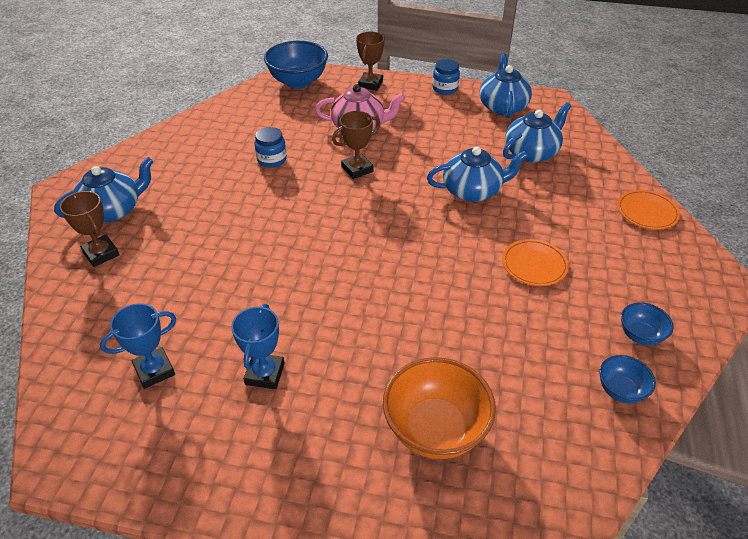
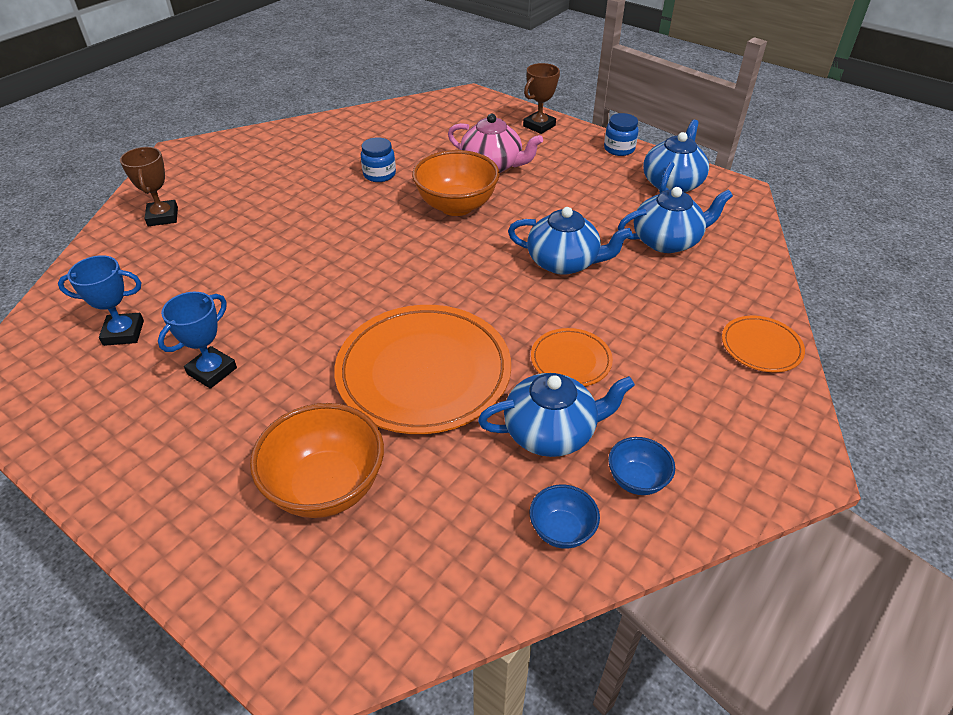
camera: 25 degrees right, 0 degrees up
blue teapot [54,157,154,223] -> blue teapot moved to [478,373,635,457]
blue bowl [264,41,328,89] -> none
brown trophy [332,111,380,179] -> orange bowl [412,150,500,216]
none -> orange plate [334,305,511,434]

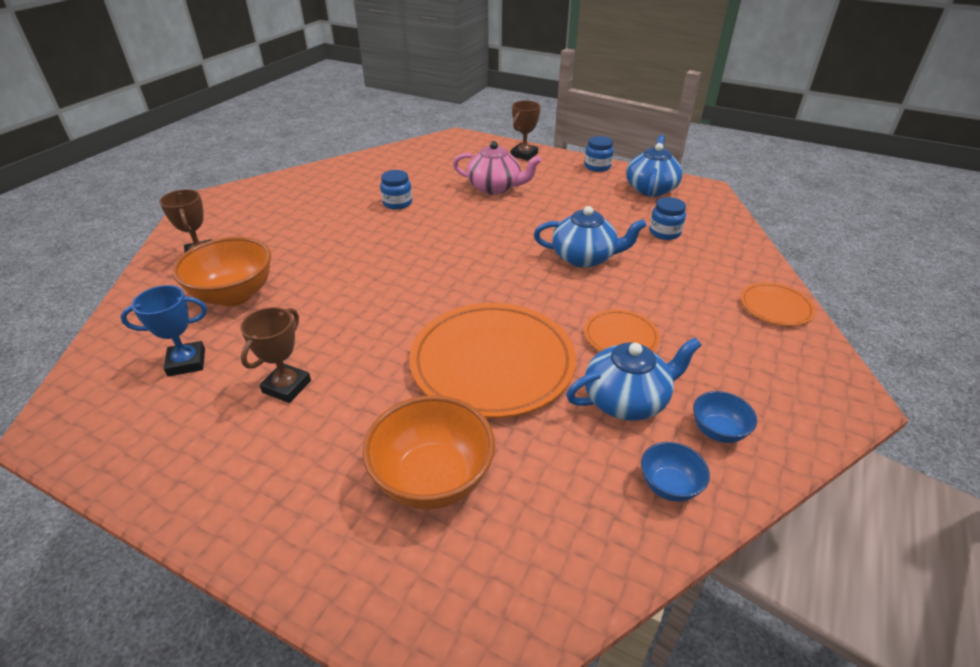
camera: 10 degrees left, 5 degrees down
blue trophy [158,292,237,389] -> brown trophy [240,307,311,403]
orange bowl [412,150,500,216] -> orange bowl moved to [173,237,271,306]
blue teapot [618,187,733,253] -> blue jar [649,197,686,240]

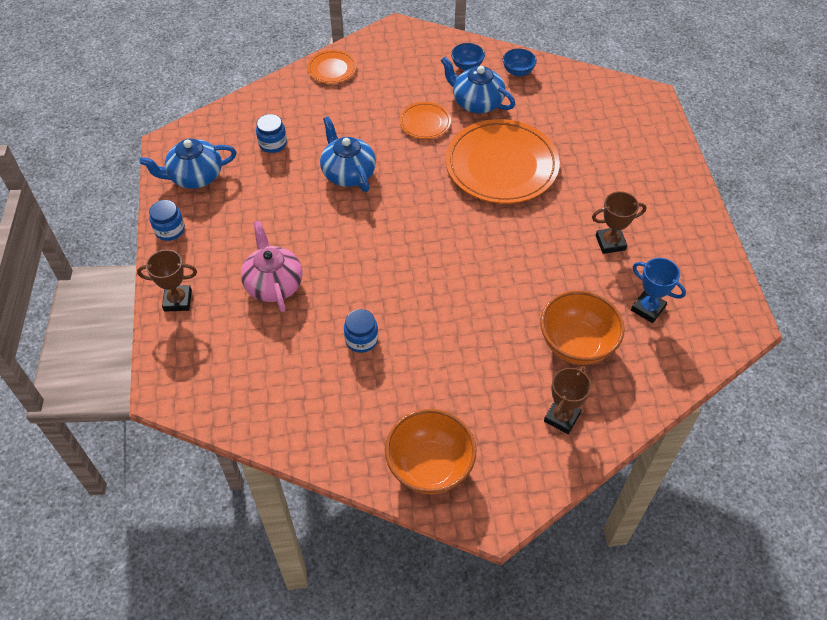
camera: 125 degrees left, 15 degrees up
orange bowl [363,395,495,510] -> orange bowl moved to [385,409,477,494]

